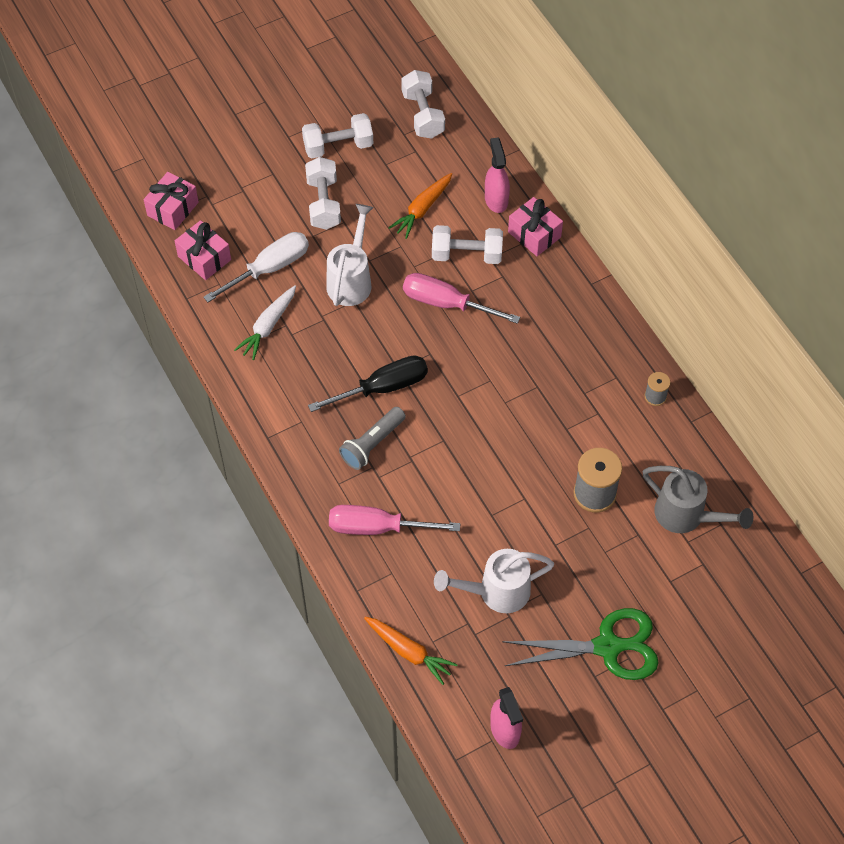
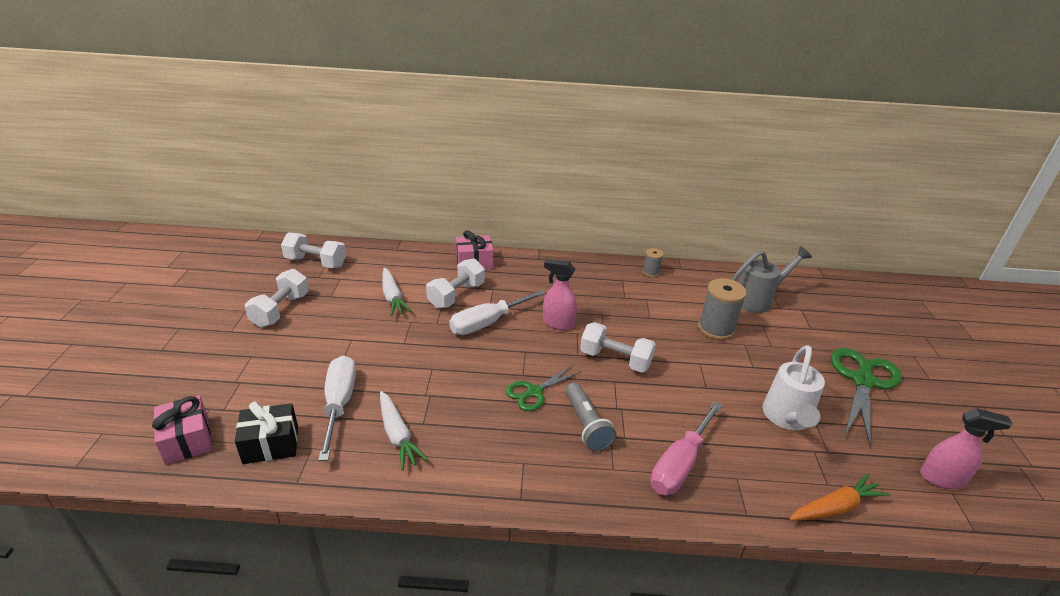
camera: 60 degrees left, 25 degrees down
pink gift [175,220,231,280] -> black gift [235,402,298,464]
white dumbbell [305,157,341,230] -> white dumbbell moved to [580,322,656,373]
black screwdriver [308,355,428,412] -> green scissors [505,365,582,411]
white watering can [326,204,374,306] -> none
orange carrot [388,173,452,239] -> white carrot [382,268,412,316]
pink screwdriver [403,273,520,324] -> white screwdriver [449,290,546,335]
pink spray bottle [485,137,510,213] -> pink spray bottle moved to [543,259,577,330]

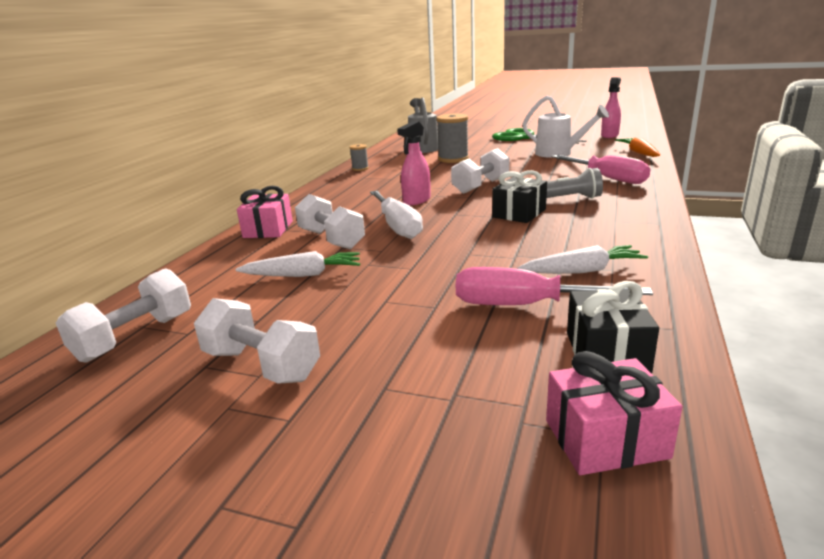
camera: 70 degrees left, 10 degrees down
white screwdriver [318,355,356,461] -> pink screwdriver [456,267,653,305]
green scissors [505,365,582,411] -> black gift [492,170,547,223]

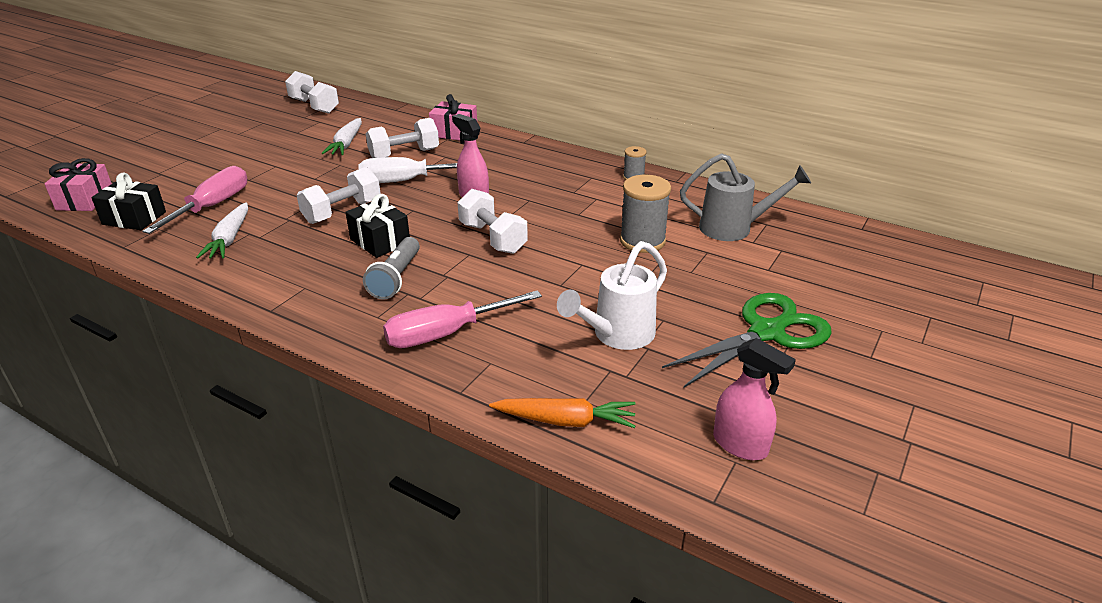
camera: 100 degrees right, 10 degrees up
white dumbbell [194,298,320,384] -> white dumbbell moved to [297,167,381,224]

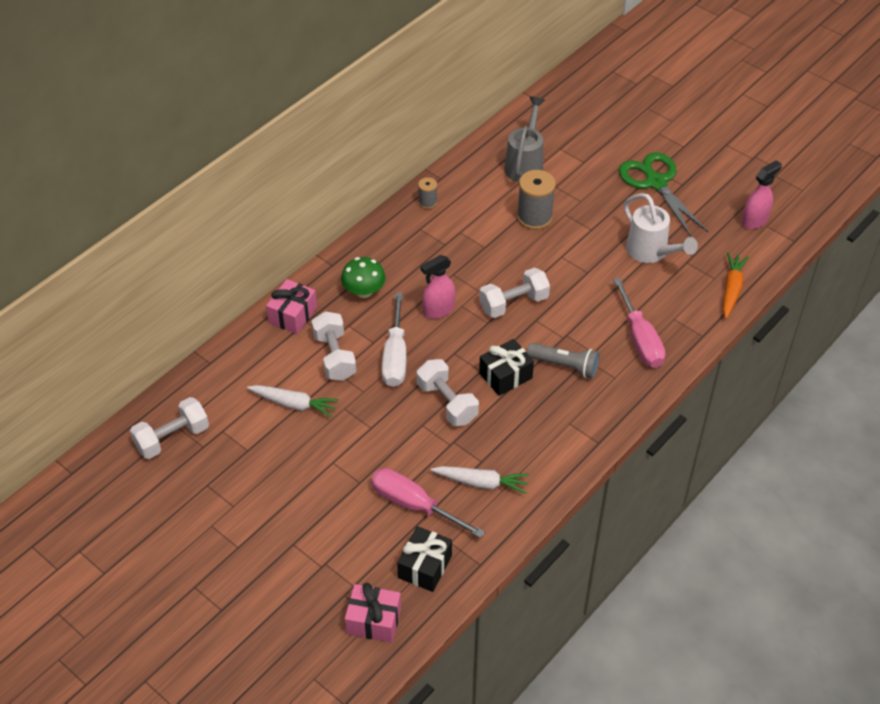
camera: 80 degrees left, 15 degrees up
none -> green mushroom [341,257,386,298]

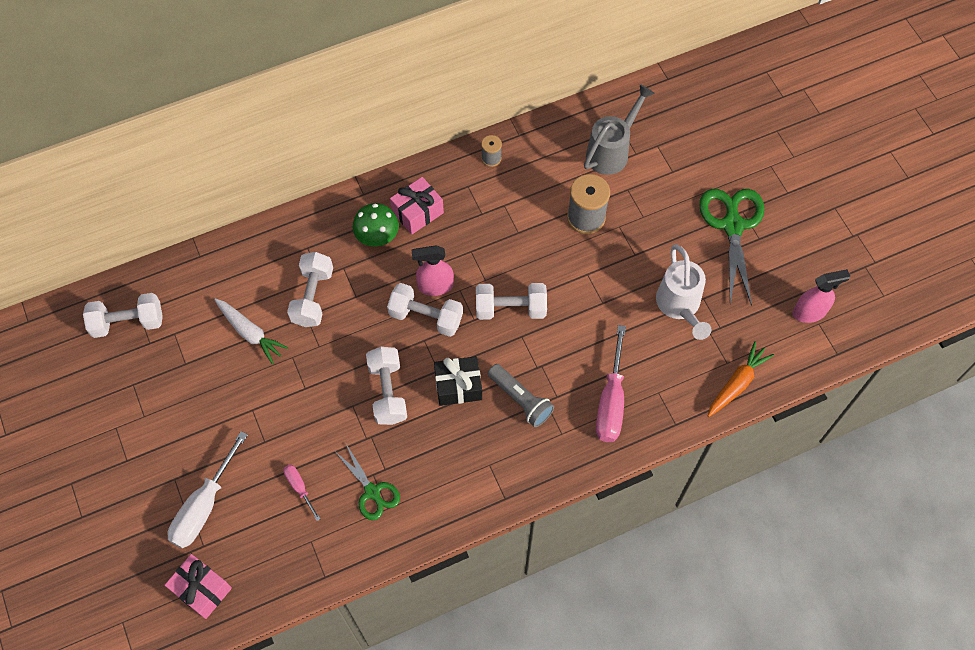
camera: 25 degrees right, 15 degrees up
pink gift [266,279,317,334] -> pink gift moved to [390,177,444,234]
pink screwdriver [371,468,485,538] -> pink screwdriver [283,464,320,521], size x0.51
white screwdriver [382,292,406,387] -> white screwdriver moved to [167,431,248,548]
black gift [397,526,452,592] -> none
white carrot [431,466,529,494] -> green scissors [336,444,400,520]
none -> white dumbbell [387,283,463,337]

